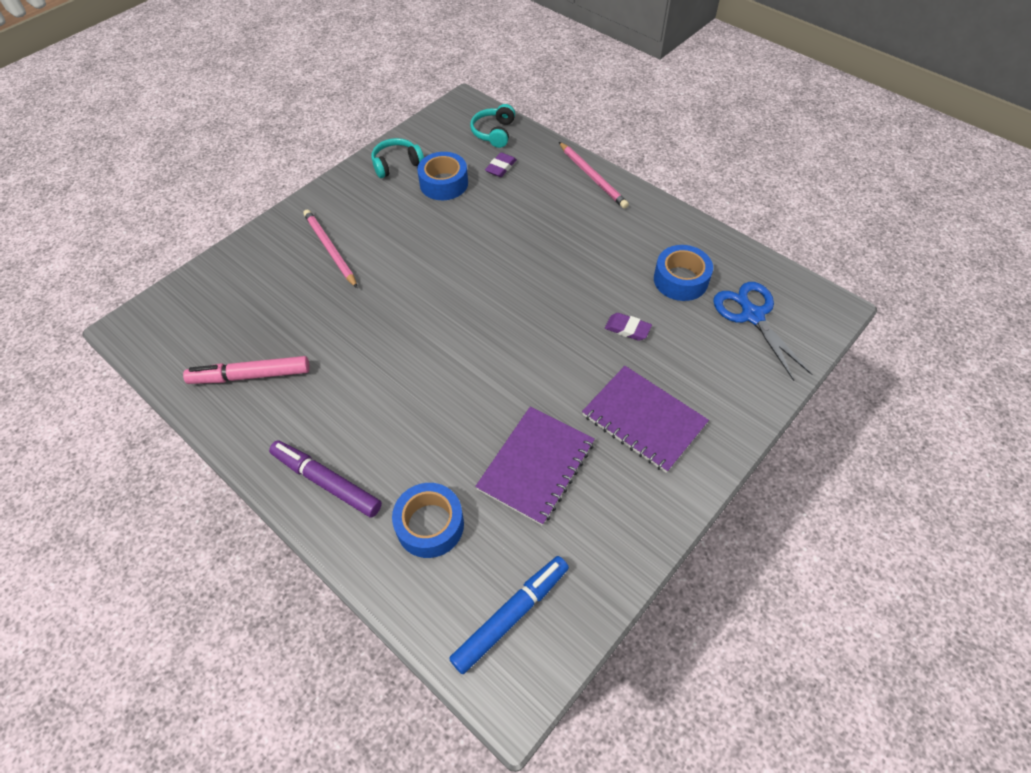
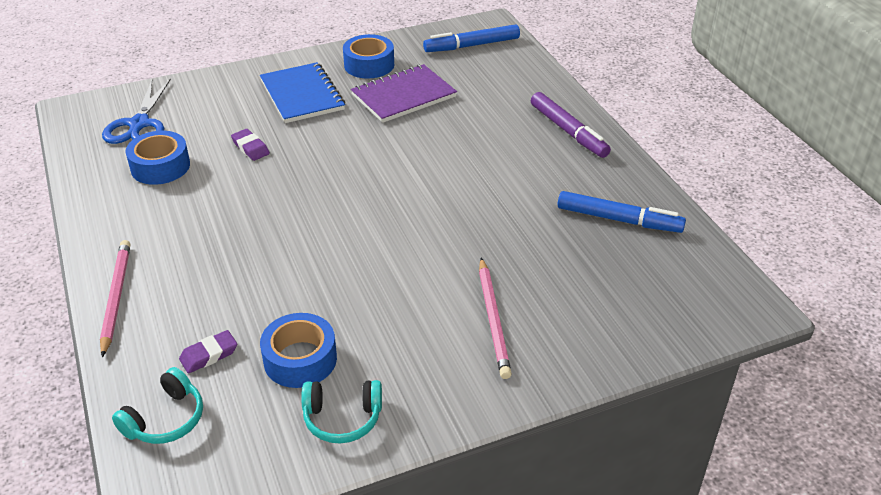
camera: 155 degrees left, 15 degrees down
pink marker [183,356,310,384] -> blue marker [557,191,686,233]
blue tape [392,483,464,558] -> blue tape moved to [343,34,394,79]
purple notebook [582,366,709,473] -> blue notebook [260,62,345,123]

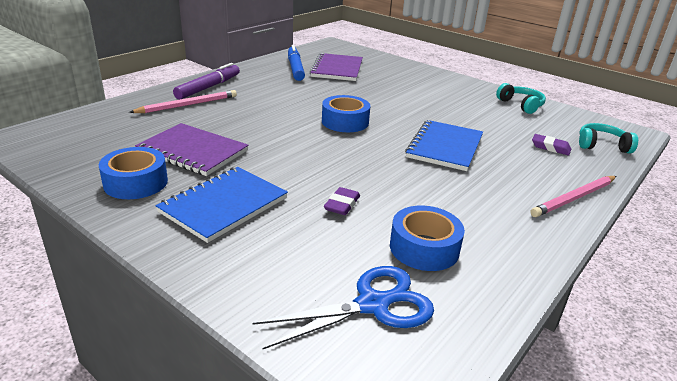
camera: 120 degrees left, 10 degrees down
blue tape [260,313,337,388] -> blue tape moved to [322,95,370,132]
blue marker [423,24,520,52] -> none
pink pencil [479,258,512,379] -> pink pencil moved to [129,90,237,113]
none -> purple notebook [310,53,363,81]
none -> blue notebook [405,120,483,171]

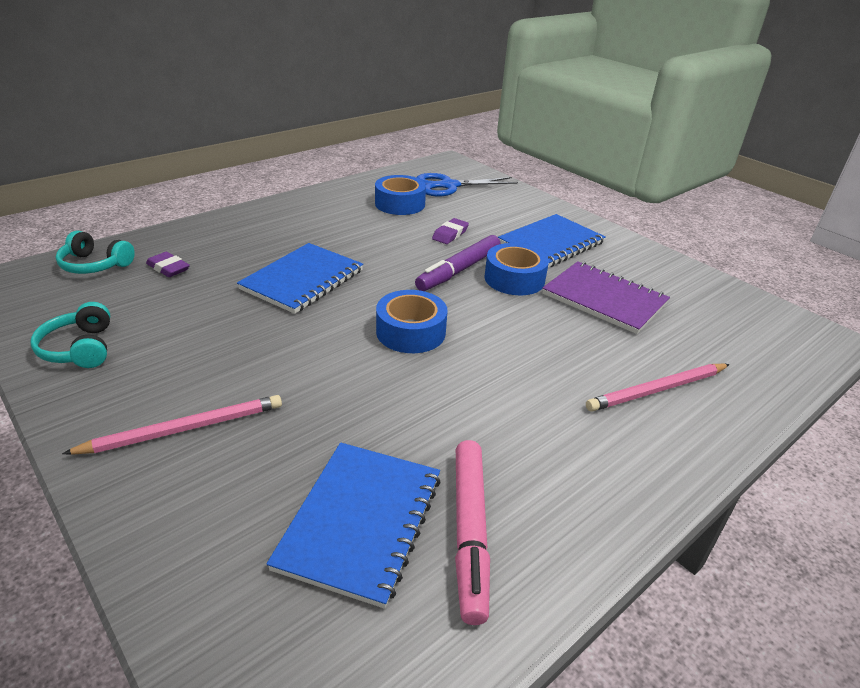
camera: 170 degrees left, 5 degrees up
blue tape [99,147,168,199] -> blue tape moved to [484,243,549,295]
purple marker [173,63,240,99] -> purple marker moved to [415,235,501,291]
blue marker [288,45,305,81] -> pink marker [455,440,490,625]
purple notebook [310,53,363,81] -> blue notebook [267,442,441,609]
pink pencil [530,176,616,217] -> pink pencil moved to [62,395,282,455]

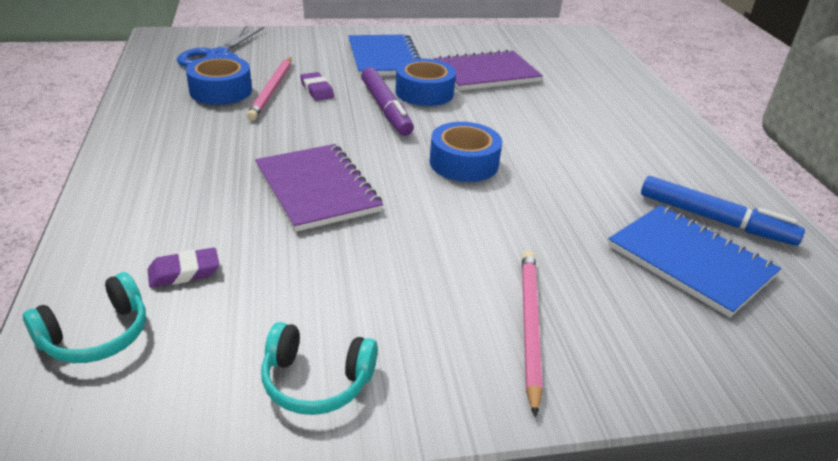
camera: 60 degrees left, 0 degrees up
blue notebook [237,243,363,314] -> purple notebook [255,144,383,232]
pink marker [455,440,490,625] -> blue marker [641,176,805,246]
pink pencil [586,364,730,412] -> pink pencil moved to [246,57,291,121]

